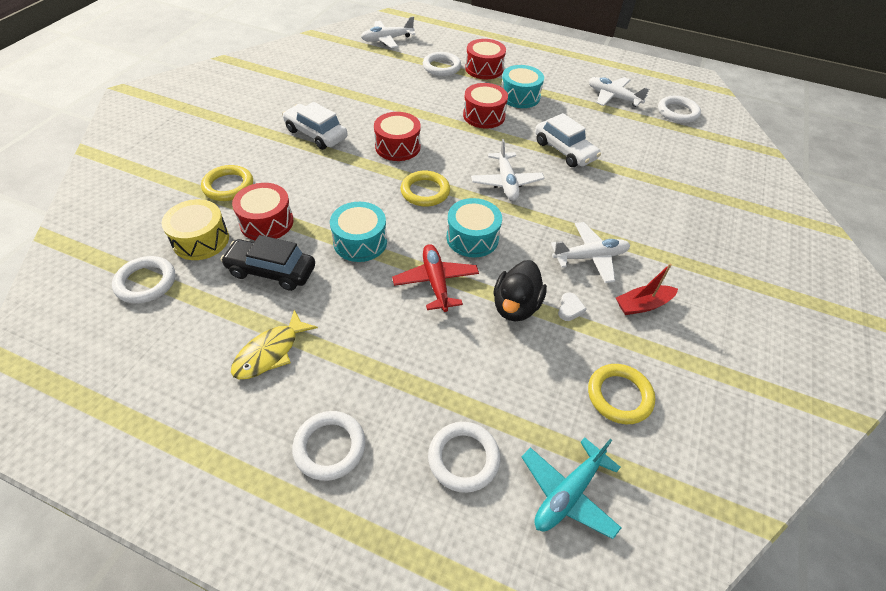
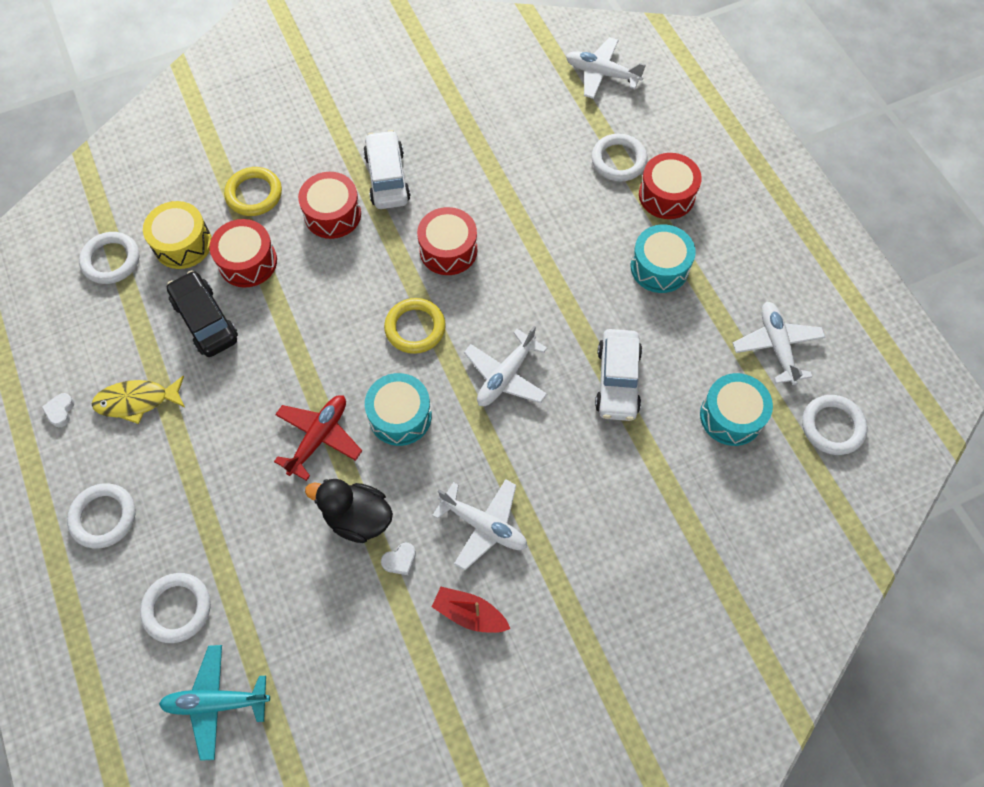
camera: 45 degrees right, 15 degrees up
turquoise drum [330,202,387,262] -> turquoise drum moved to [700,373,773,446]
red drum [463,83,508,129] -> red drum moved to [298,172,361,239]
black duck [493,260,547,322] -> black duck turned 45 degrees clockwise [305,479,393,543]
yellow ring [588,364,655,424] -> none
none -> white heart [41,393,74,427]

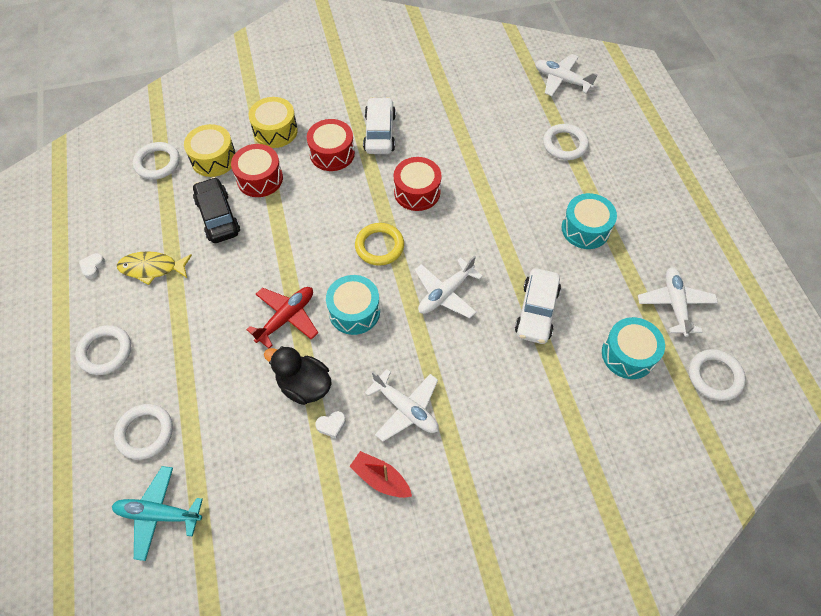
camera: 10 degrees right, 5 degrees down
yellow ring [224,167,282,216] -> yellow drum [249,97,298,148]
red drum [639,153,702,219] -> none

